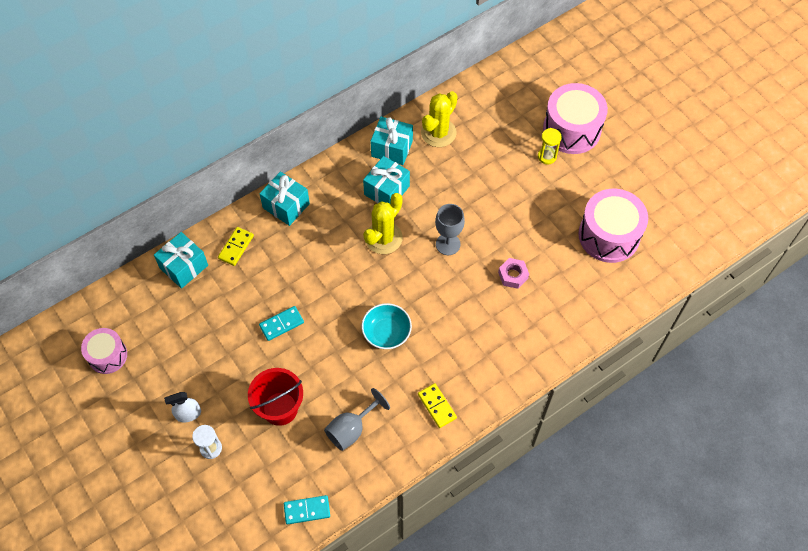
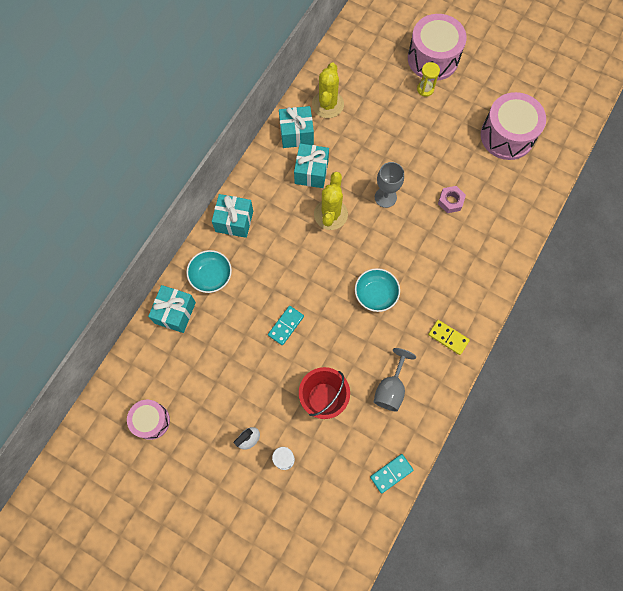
camera: 25 degrees left, 10 degrees up
yellow domino [218,227,254,266] -> turquoise bowl [186,250,232,293]

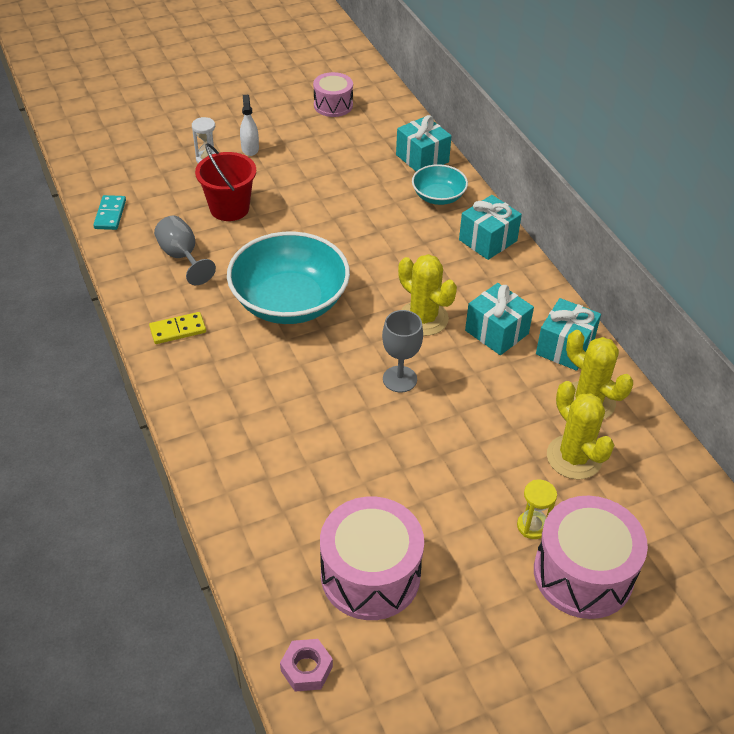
camera: 125 degrees right, 25 degrees down
turquoise domino [268,306,304,345] -> none
turquoise bowl [355,268,400,312] -> turquoise bowl [227,232,350,324], size x1.94
pink nut [438,186,466,213] -> pink nut moved to [280,639,333,692]
none -> yellow cactus [547,381,614,480]

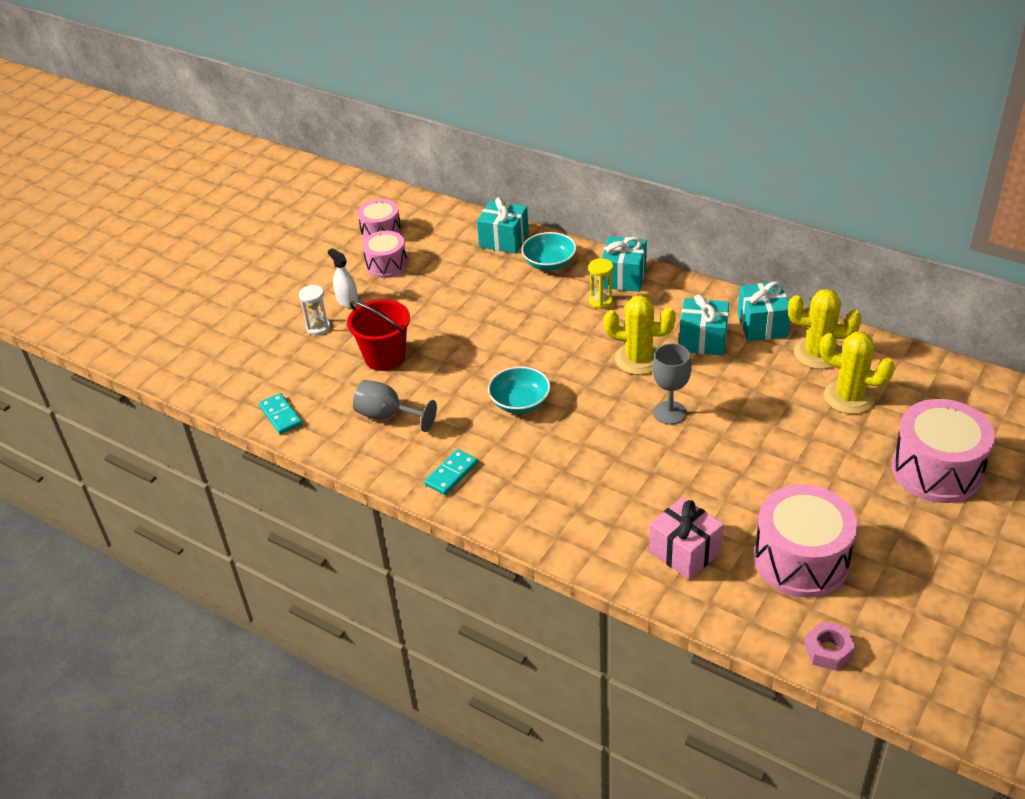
camera: 30 degrees left, 5 degrees down
yellow domino [149,312,206,344] -> turquoise domino [424,449,478,495]
turquoise bowl [227,232,350,324] -> turquoise bowl [488,366,550,414], size x0.52
yellow hourglass [517,480,557,539] -> yellow hourglass moved to [588,258,613,309]
none -> pink drum [362,231,408,278]
none -> pink gift [649,497,724,580]

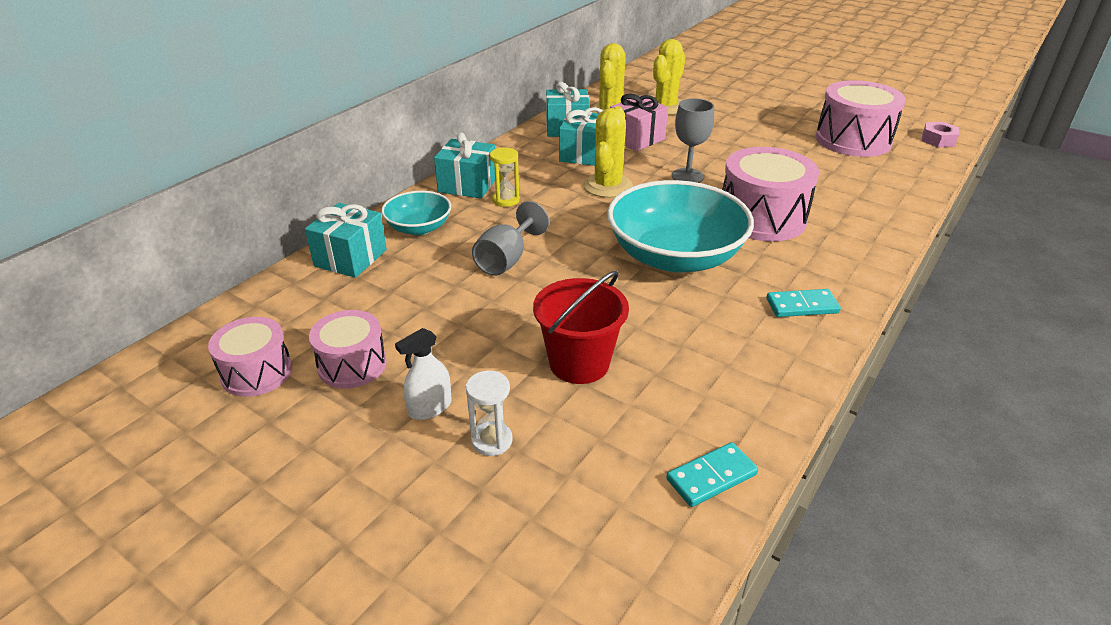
camera: 90 degrees left, 5 degrees down
grey goblet [353,380,437,432] -> grey goblet moved to [472,201,549,276]
turquoise domino [424,449,478,495] -> turquoise domino turned 45 degrees counterclockwise [766,289,841,317]
turquoise bowl [488,366,550,414] -> turquoise bowl [607,180,754,272], size x1.94
pink gift [649,497,724,580] -> pink gift moved to [610,93,668,151]
pink drum [891,399,995,503] -> pink drum moved to [722,147,819,241]

